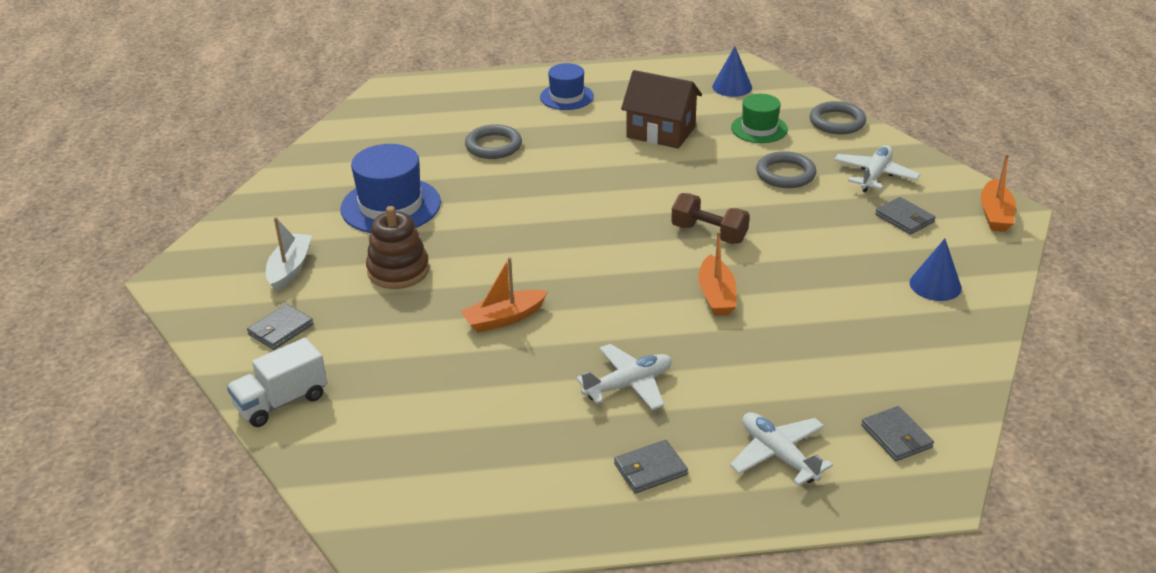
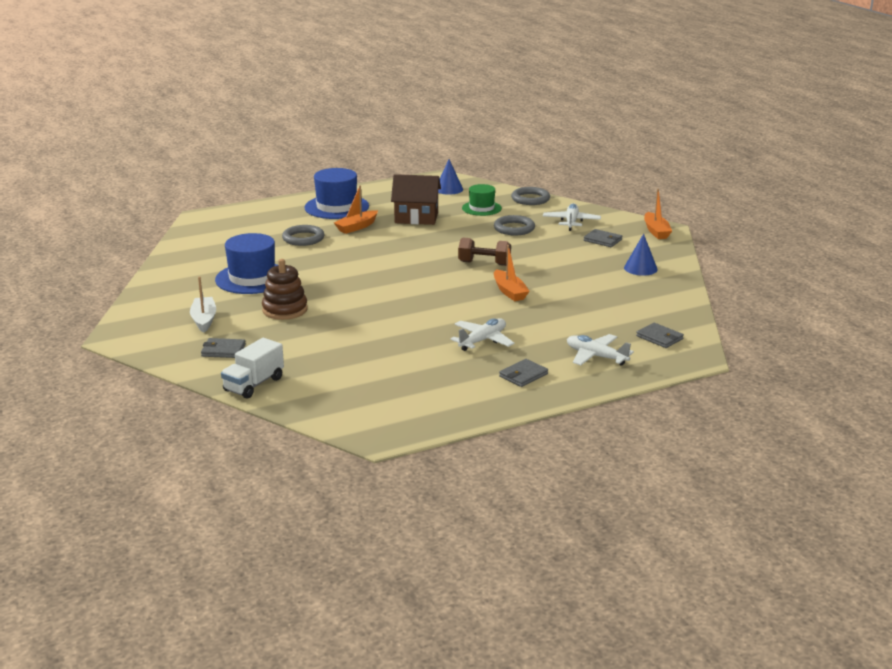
camera: 20 degrees left, 10 degrees down
grey wallet [247,304,314,350] -> grey wallet turned 75 degrees clockwise [201,338,246,358]
orange boat [460,257,548,333] -> orange boat moved to [334,185,378,234]
blue hat [540,63,594,110] -> blue hat [304,168,369,219], size x1.62

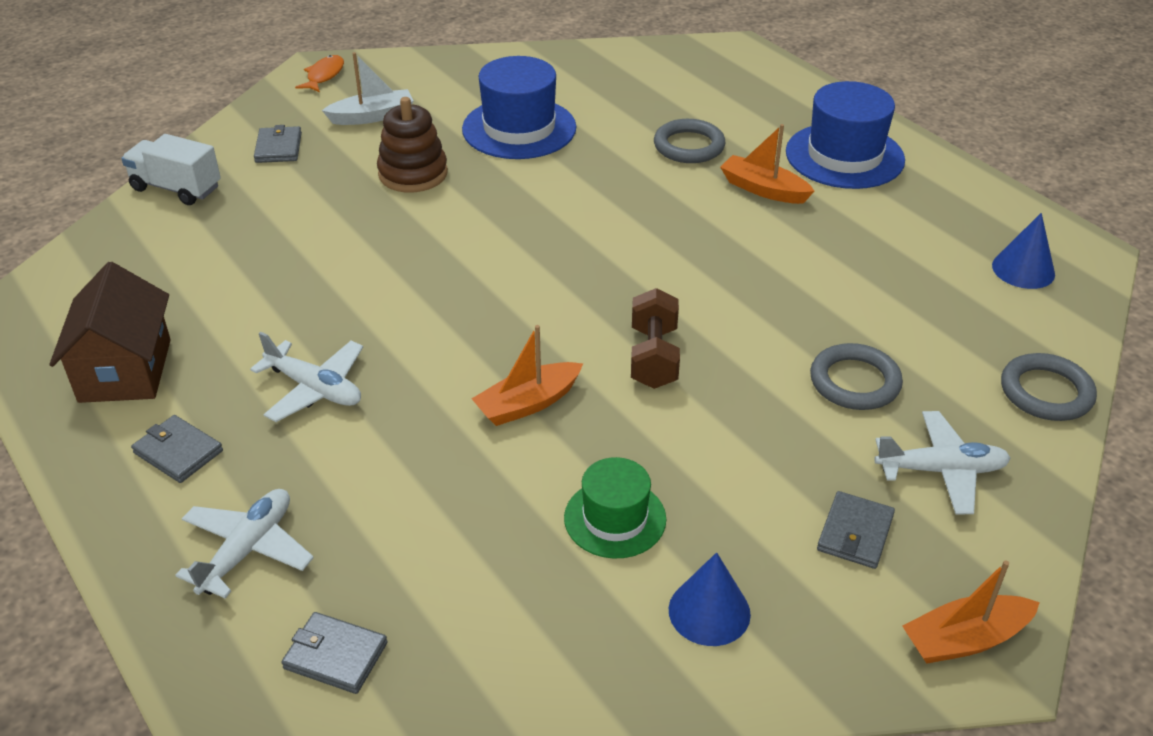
camera: 80 degrees right, 15 degrees up
brown house [391,174,441,225] -> brown house moved to [49,262,171,403]
green hat [462,184,502,216] -> green hat moved to [564,457,666,559]
grey wallet [636,323,684,348] -> grey wallet turned 75 degrees clockwise [281,612,388,694]
none -> orange fish [295,55,344,92]

